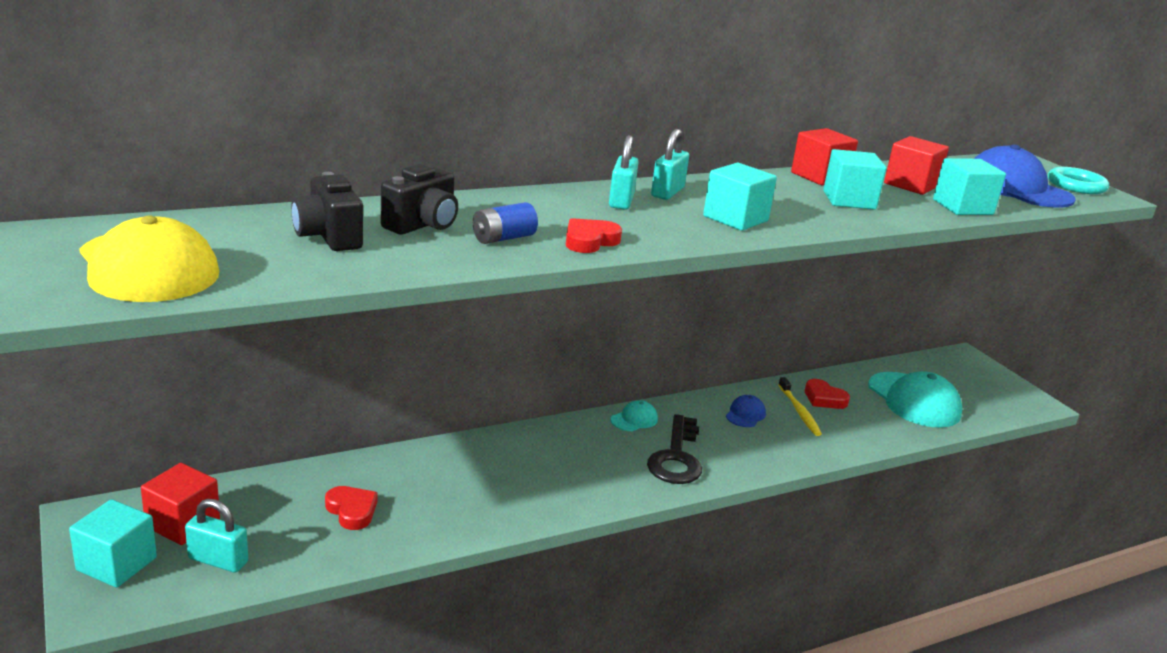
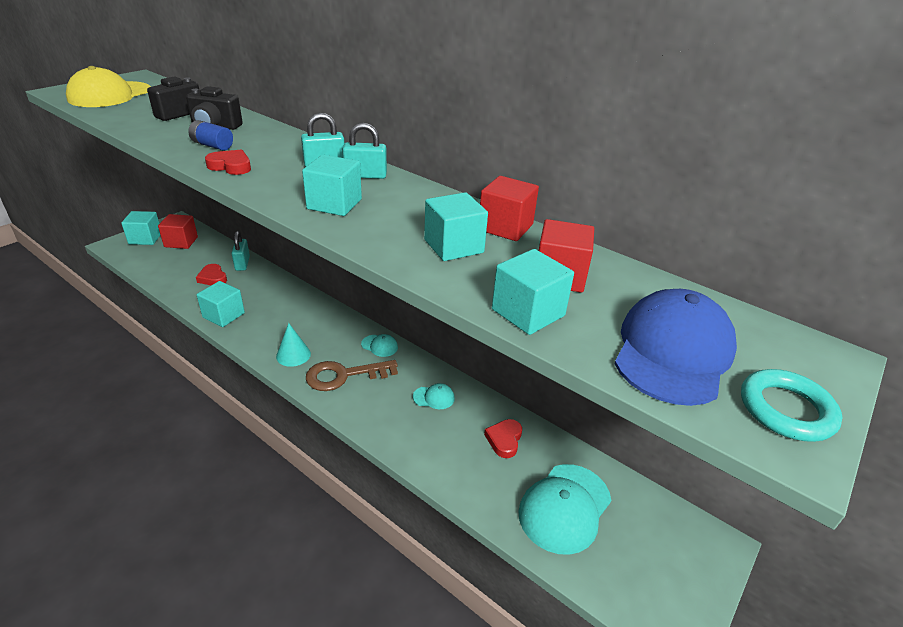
camera: 65 degrees right, 10 degrees up
turquoise padlock [185,499,248,573] -> turquoise padlock moved to [231,231,250,271]
red heart [325,486,377,530] -> red heart turned 120 degrees clockwise [196,264,227,285]
black key [647,414,702,484] -> brown key [306,360,398,391]
blue cap [726,395,766,427] -> turquoise cap [413,383,455,409]
yellow toothbrush [778,377,822,436] -> none
none -> turquoise cube [197,281,245,327]
none -> turquoise cone [276,323,311,367]

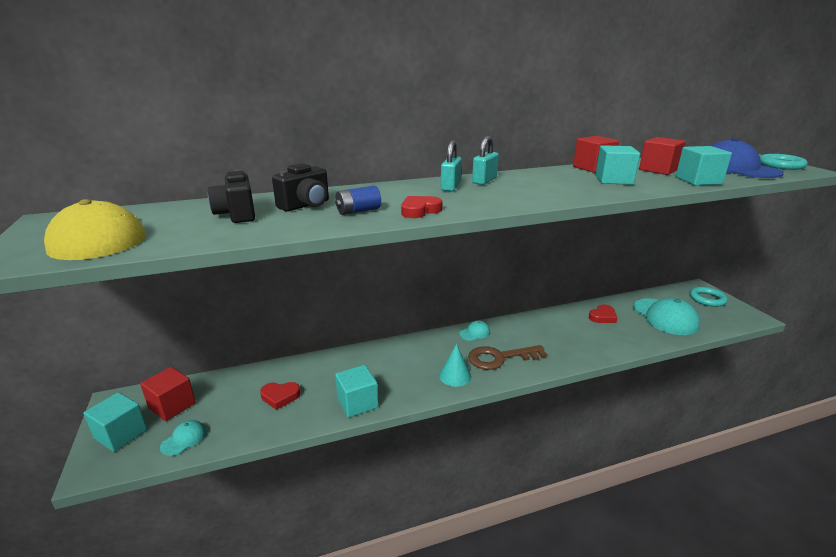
camera: 55 degrees left, 10 degrees down
turquoise padlock [231,231,250,271] -> none
turquoise cube [302,155,362,216] -> none
brown key [306,360,398,391] -> brown key turned 60 degrees clockwise [468,345,547,370]
turquoise cap [413,383,455,409] -> turquoise cap moved to [160,420,207,456]
red heart [484,419,522,458] -> red heart turned 90 degrees counterclockwise [589,304,617,323]
none -> turquoise ring [690,287,728,307]

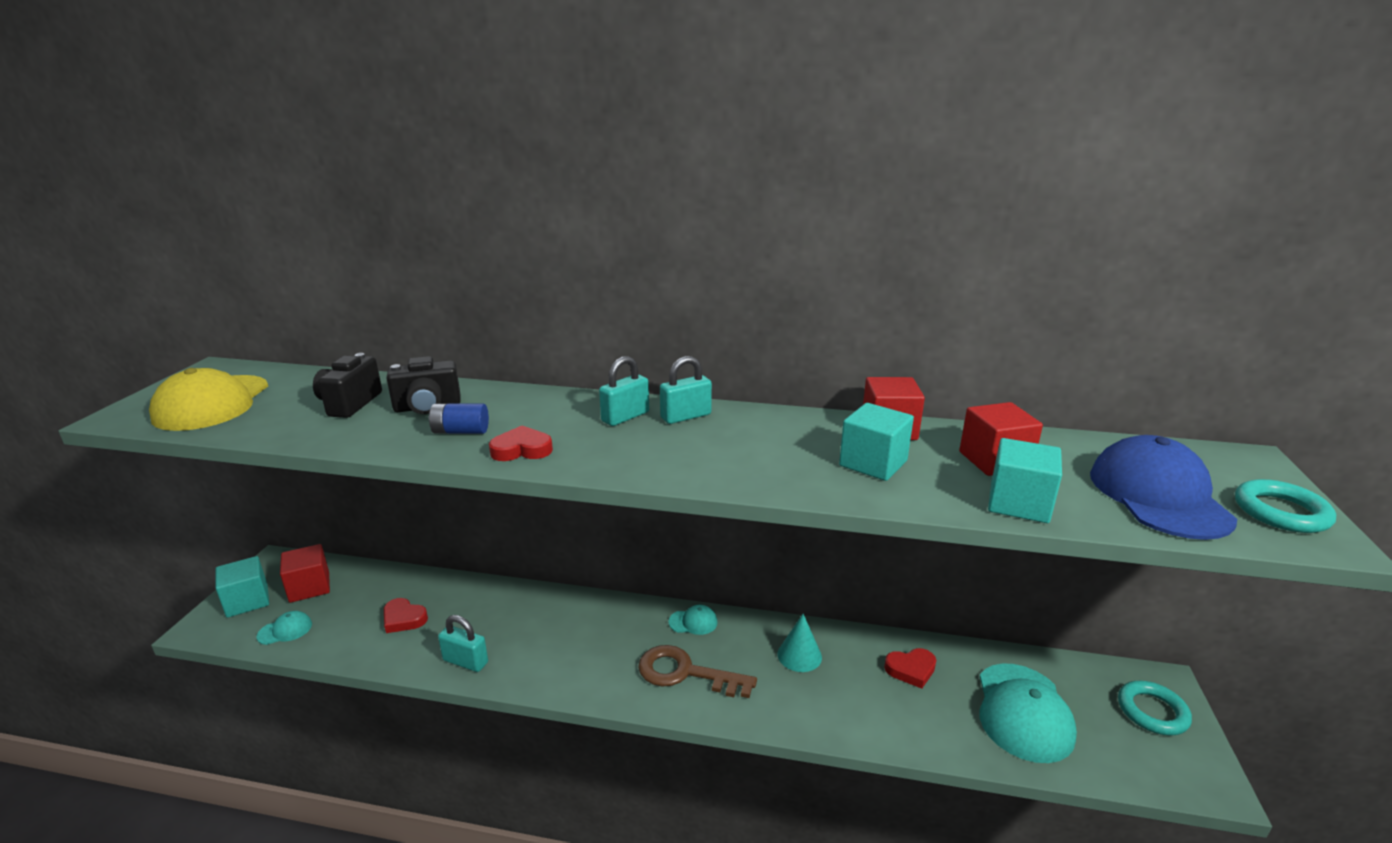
camera: 30 degrees right, 0 degrees up
turquoise cube [335,365,378,418] -> turquoise padlock [438,615,488,672]
turquoise cone [439,344,471,387] -> turquoise cone moved to [778,614,822,672]

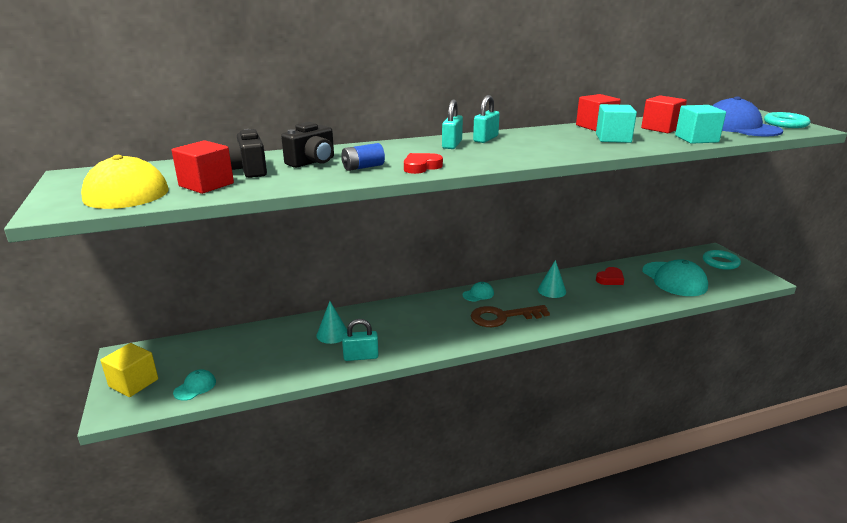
camera: 30 degrees left, 0 degrees up
turquoise cube [216,556,269,618] -> yellow cube [101,343,158,397]
red cube [280,544,330,603] -> red cube moved to [172,140,234,194]
red heart [384,598,428,633] -> none
none -> turquoise cone [317,301,347,344]

